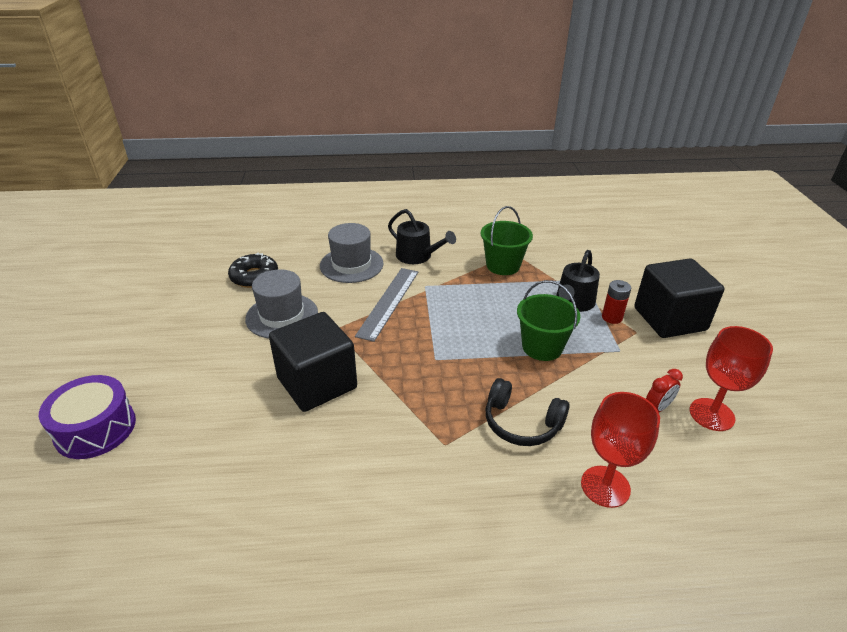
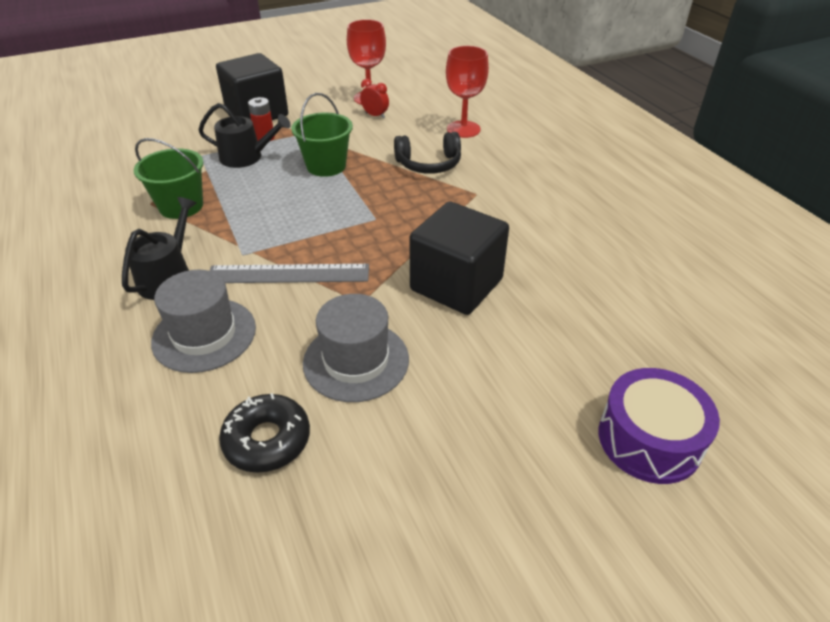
camera: 110 degrees left, 5 degrees up
black headphones [486,378,570,446] -> black headphones turned 75 degrees clockwise [394,132,461,174]

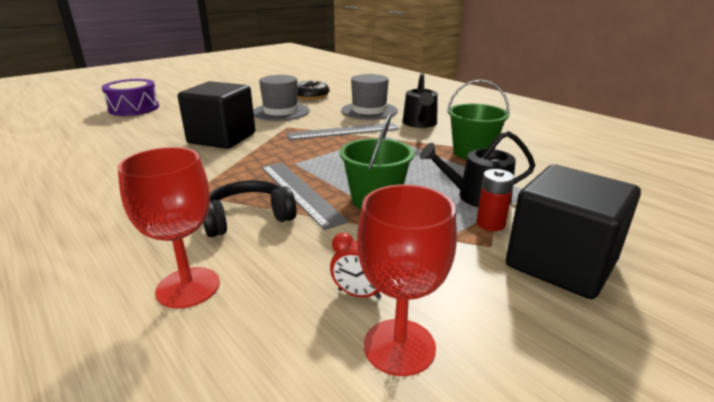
camera: 165 degrees right, 15 degrees down
none -> grey ruler [261,162,349,230]

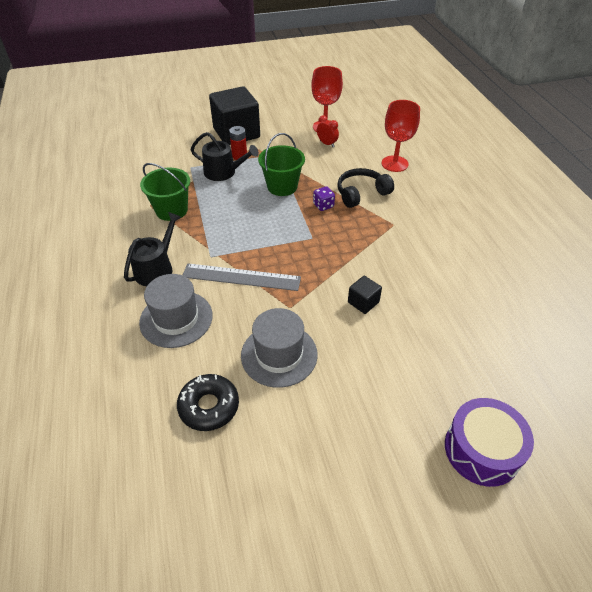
camera: 155 degrees left, 20 degrees up
black cube [178,81,255,149] -> black cube [348,276,382,314], size x0.44
black headphones [204,180,297,237] -> black headphones turned 150 degrees clockwise [337,168,394,208]
grey ruler [261,162,349,230] -> purple dice [313,186,335,211]

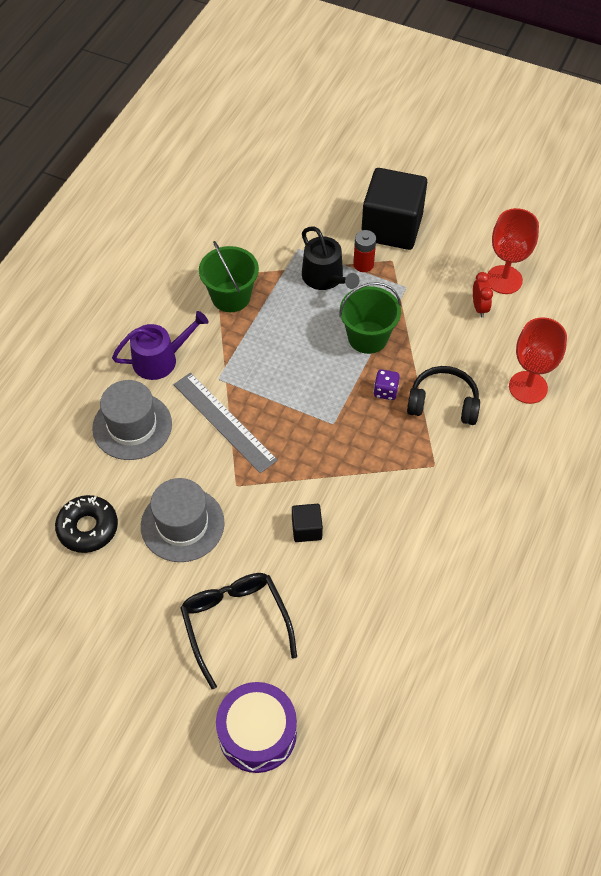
camera: 40 degrees right, 10 degrees up
black watering can [124,212,181,286] -> purple watering can [112,311,209,380]
none -> black glasses [180,573,297,689]

